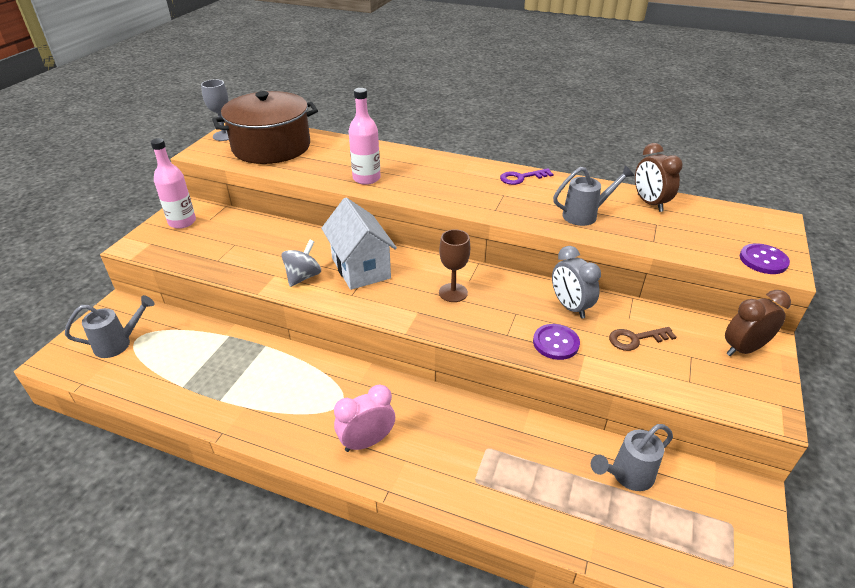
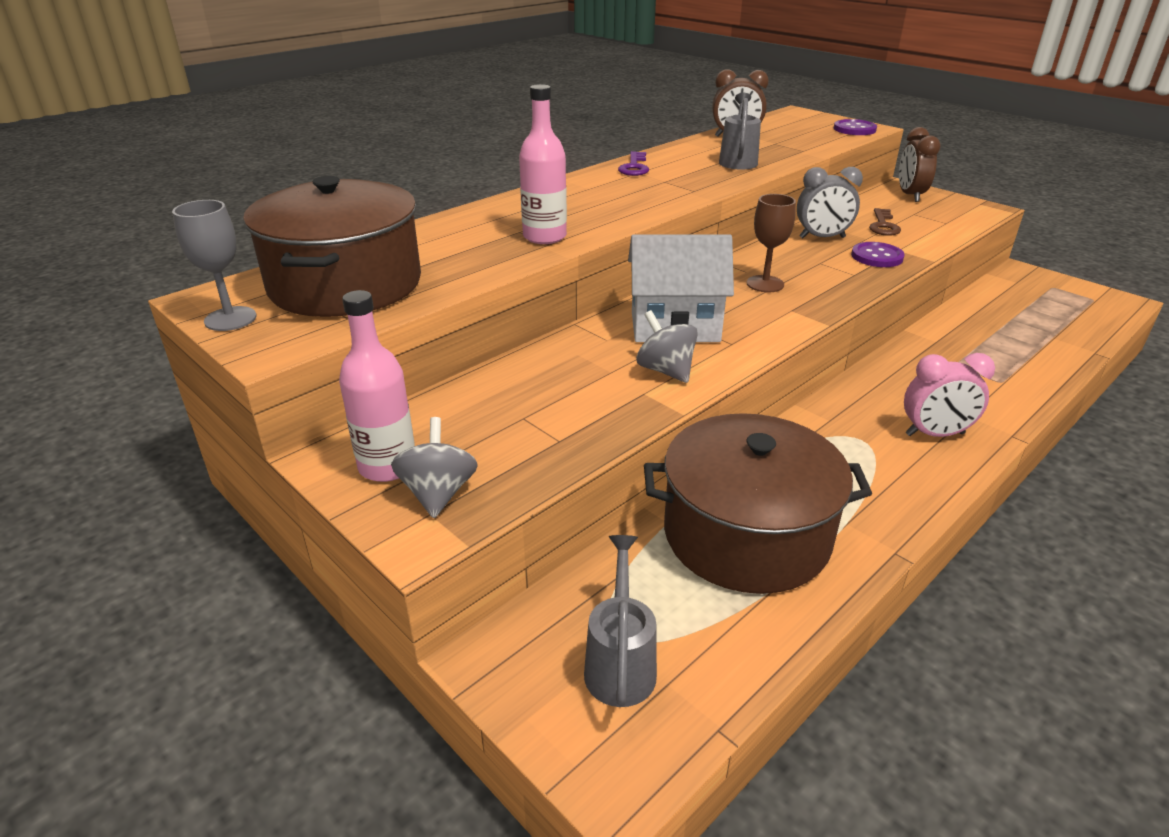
camera: 65 degrees left, 5 degrees down
pink clock [334,384,395,452] -> pink clock turned 90 degrees counterclockwise [904,353,995,437]
grey watering can [591,424,673,491] -> none
none -> grey spinning top [391,417,478,518]
none -> brown pot [644,413,872,594]

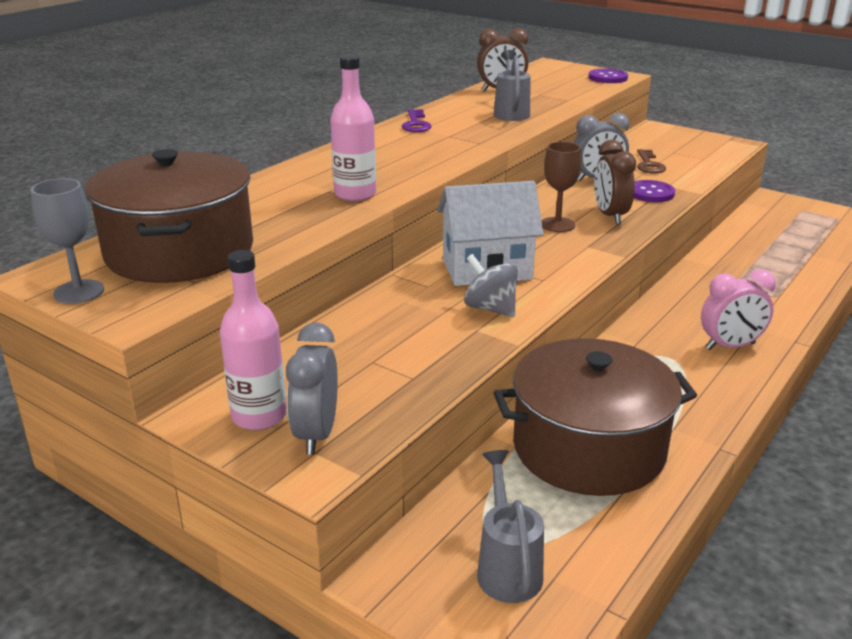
camera: 10 degrees left, 5 degrees down
grey spinning top [391,417,478,518] -> grey clock [286,322,338,455]
brown clock [899,127,940,202] -> brown clock moved to [594,140,636,224]

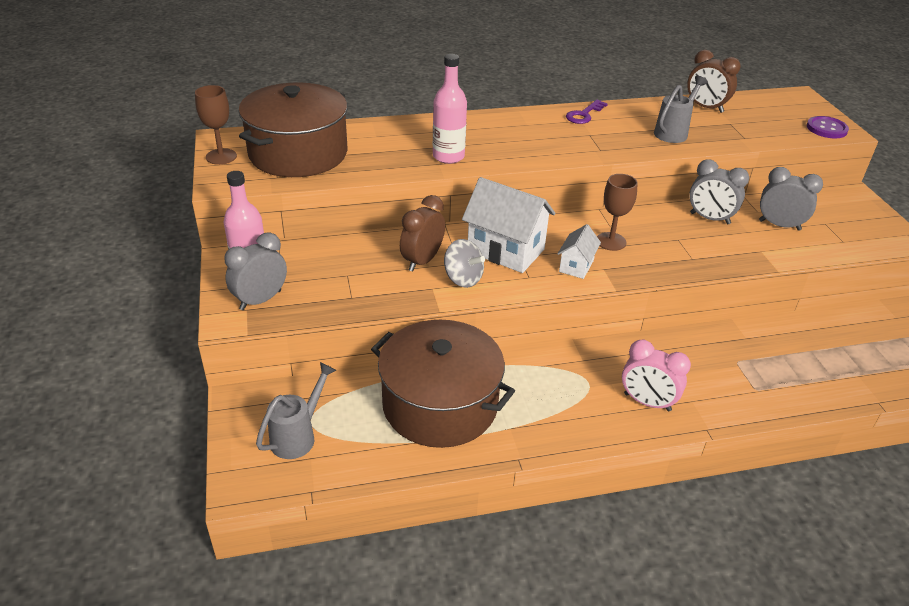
camera: 40 degrees right, 10 degrees up
grey goblet [31,178,104,304] -> brown goblet [195,85,237,165]
grey spinning top [464,254,518,317] -> grey spinning top turned 135 degrees clockwise [444,239,485,288]
brown clock [594,140,636,224] -> brown clock moved to [400,195,445,271]
purple button [634,180,675,202] -> none
brown key [637,149,666,174] -> grey clock [759,167,823,231]
none -> white house [557,224,601,279]

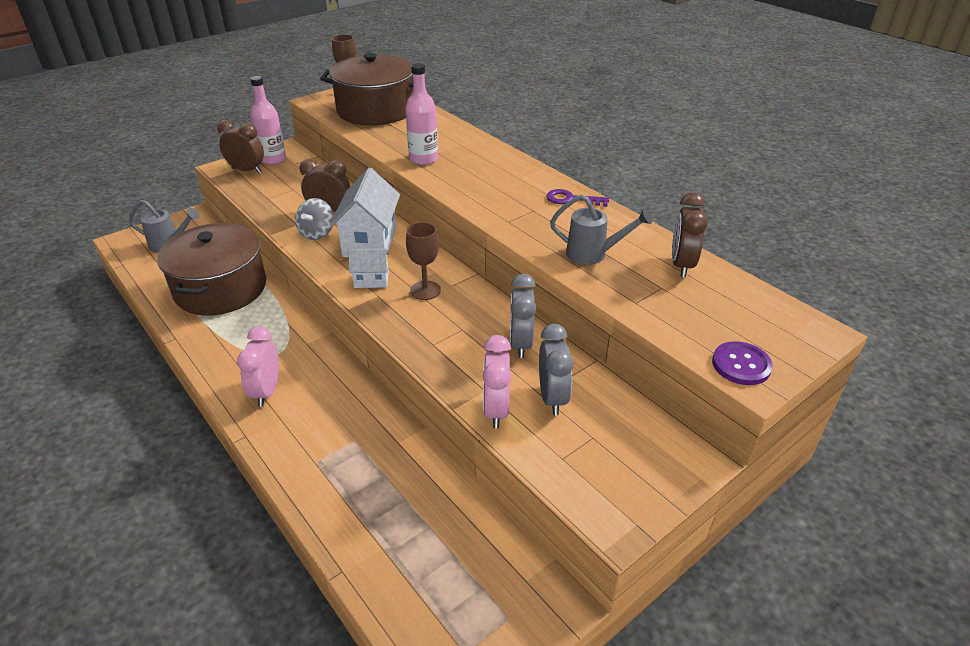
camera: 65 degrees right, 0 degrees up
grey clock [224,232,287,310] -> brown clock [217,120,264,173]
none -> pink clock [482,335,511,428]

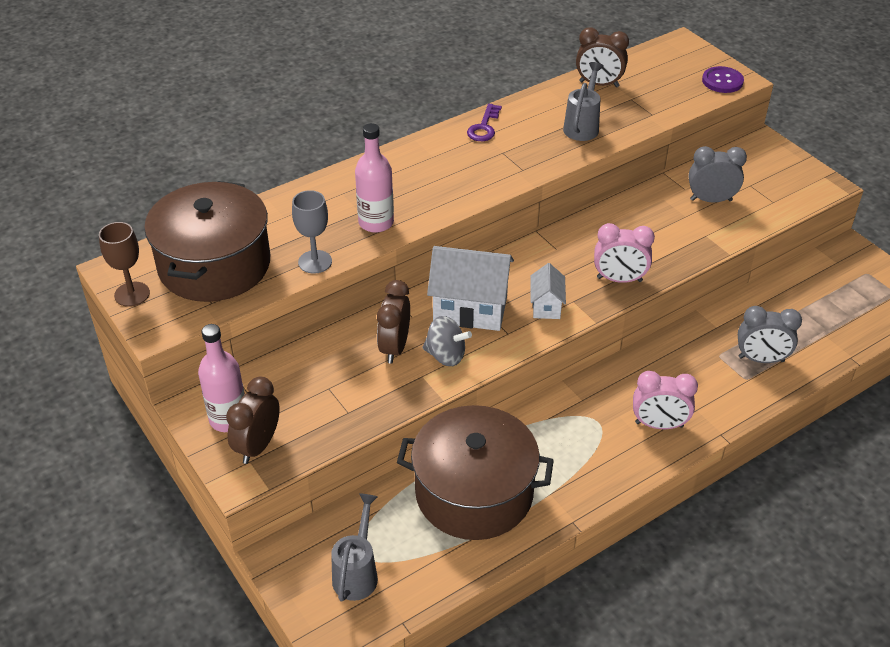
camera: 85 degrees left, 5 degrees up
brown goblet [406,222,441,300] -> none
pink clock [482,335,511,428] -> pink clock moved to [594,223,655,283]
grey clock [510,273,536,358] -> grey clock moved to [738,306,802,363]
none -> grey goblet [292,190,332,274]

